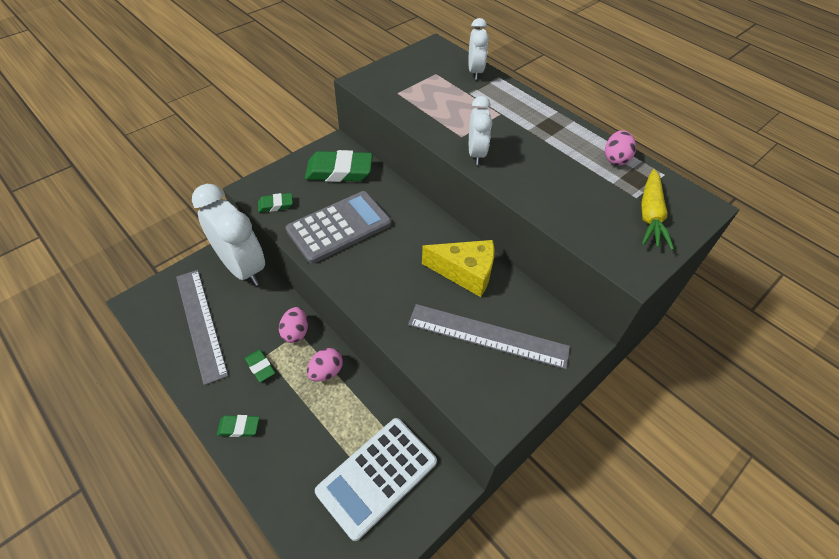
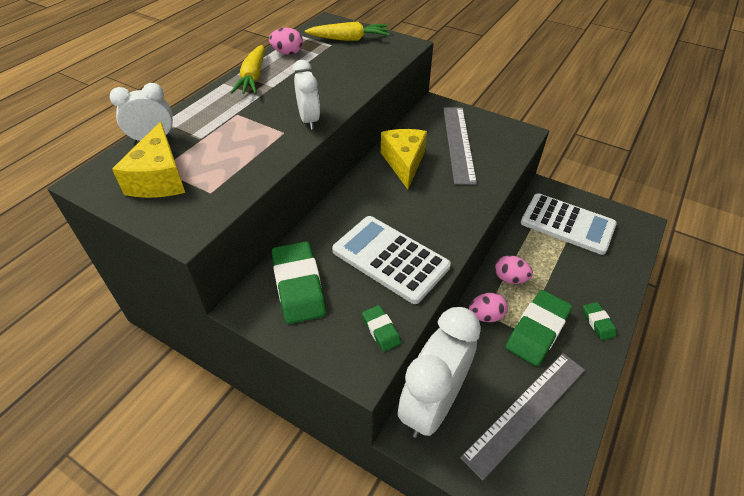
camera: 105 degrees left, 5 degrees down
green eraser [244,350,275,382] -> green eraser [506,290,572,366], size x1.99
grey calculator [286,191,391,264] -> white calculator [332,216,451,304]
white clock [469,96,492,165] -> white clock turned 90 degrees clockwise [293,60,320,130]
none -> yellow cheese [112,122,185,198]
none -> yellow carrot [230,45,265,94]

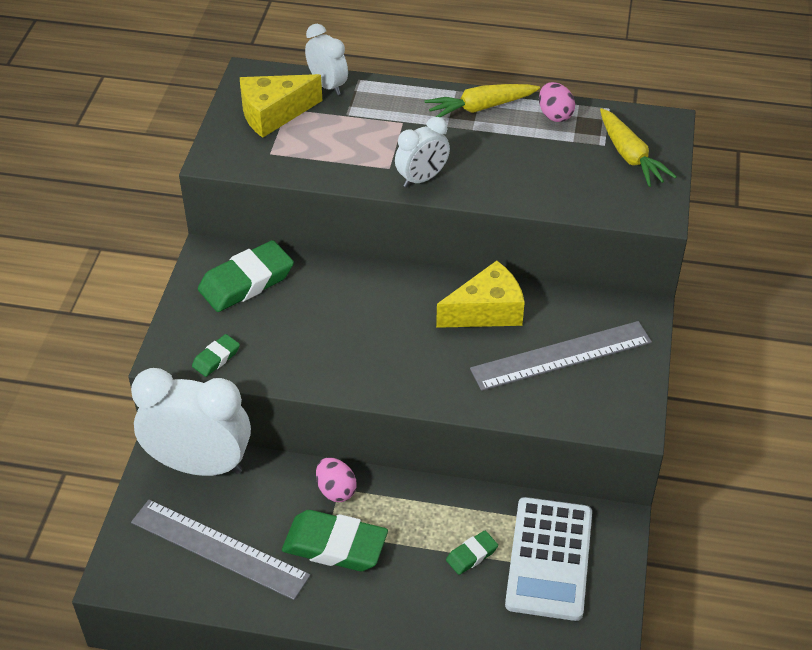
camera: 70 degrees right, 0 degrees up
white calculator [332,216,451,304] -> none
pink egg [495,255,533,284] -> none
green eraser [583,302,617,340] -> green eraser moved to [446,531,498,575]

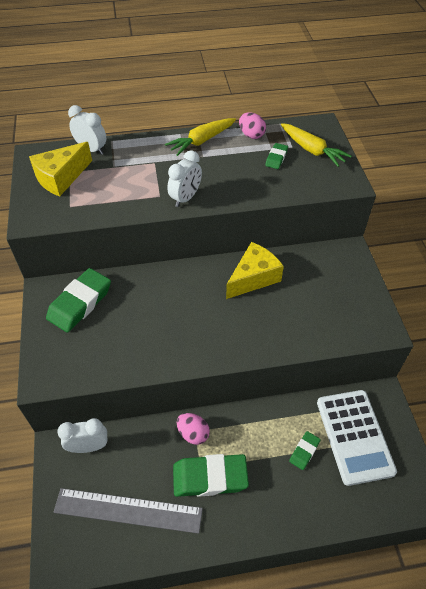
camera: 20 degrees left, 5 degrees up
white clock [131,368,251,476] -> white clock [57,418,107,453], size x0.53
green eraser [192,334,240,377] -> green eraser moved to [265,143,288,169]
grey ruler [470,321,652,391] -> none

